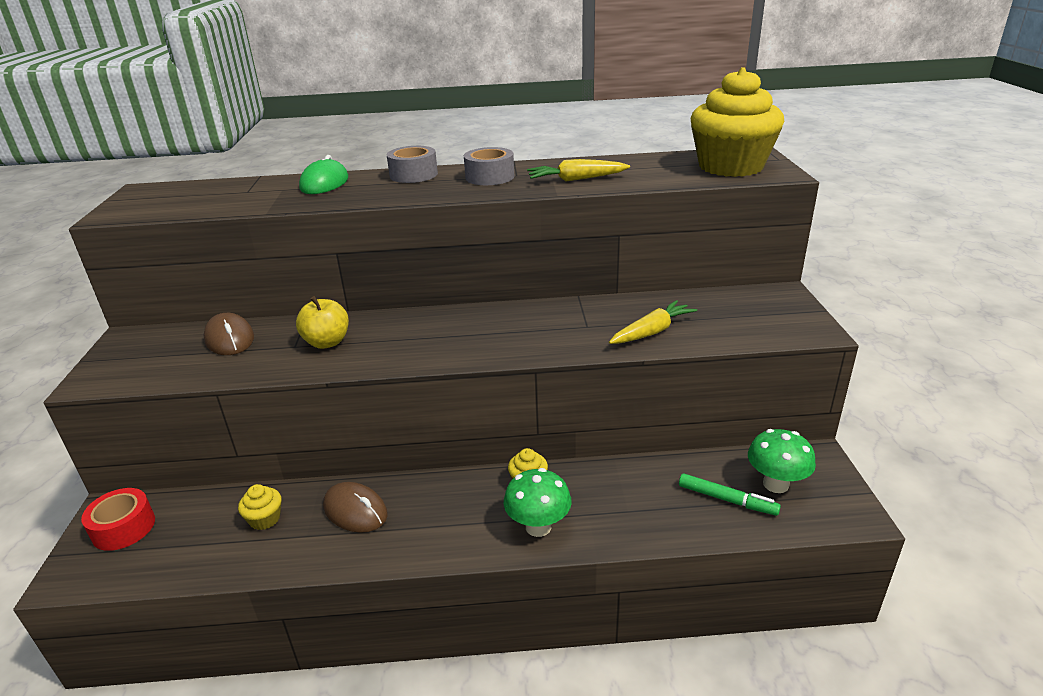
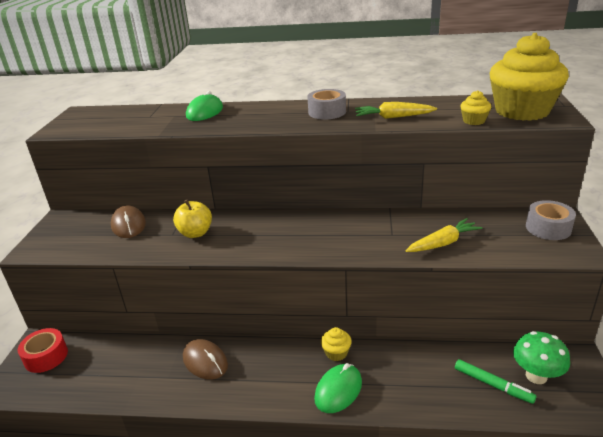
camera: 10 degrees right, 0 degrees up
yellow cupcake [238,484,282,530] -> yellow cupcake moved to [460,90,491,125]
grey tape [386,146,438,183] -> grey tape moved to [526,200,576,240]
green mushroom [504,468,572,537] -> green mouse [314,363,362,413]

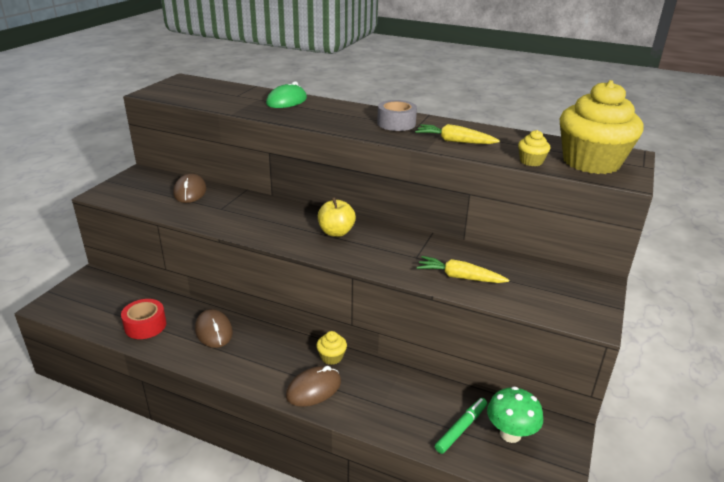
camera: 15 degrees right, 0 degrees up
red tape [18,328,68,373] -> red tape moved to [121,299,166,339]
yellow apple [173,200,212,238] -> yellow apple moved to [318,197,356,237]
green mouse [314,363,362,413] -> brown mouse [286,366,341,407]
yellow carrot [406,218,482,252] -> yellow carrot turned 150 degrees counterclockwise [416,256,509,283]
green marker [455,359,537,404] -> green marker turned 105 degrees counterclockwise [435,398,487,454]
grey tape [526,200,576,240] -> none

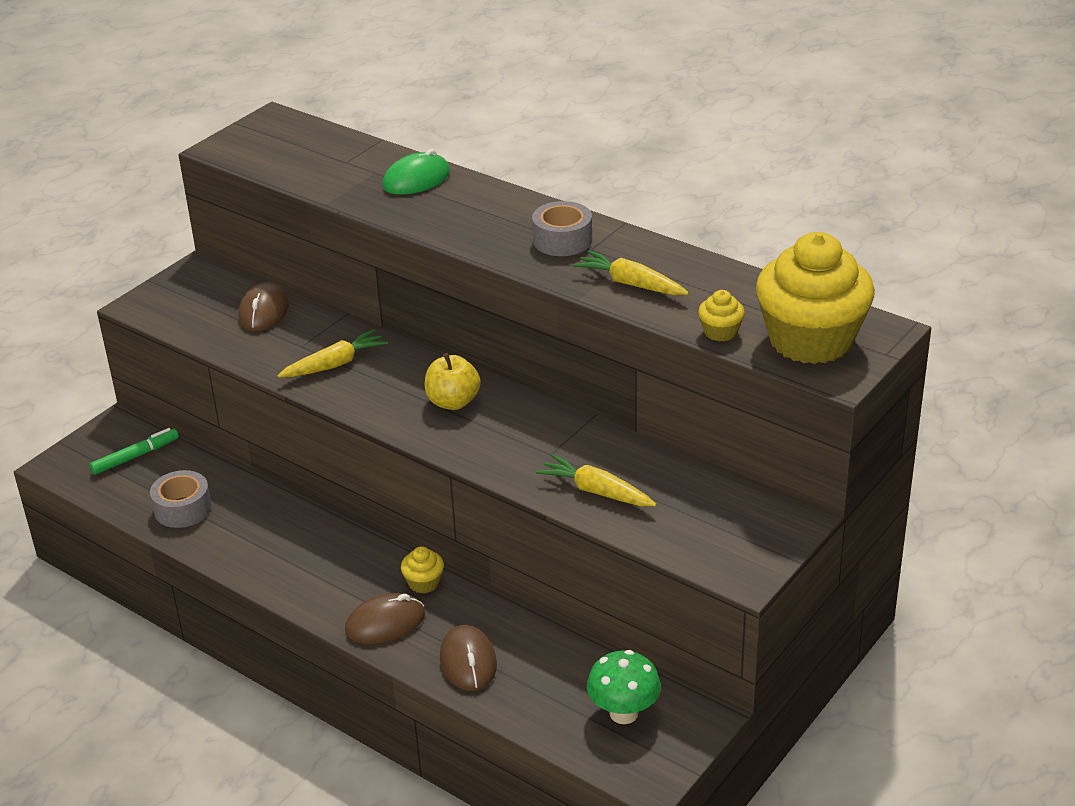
camera: 15 degrees right, 5 degrees up
red tape [121,299,166,339] -> grey tape [150,470,212,528]
brown mouse [195,309,233,348] -> brown mouse moved to [440,625,497,691]
green marker [435,398,487,454] -> green marker moved to [90,428,179,475]
none -> yellow carrot [277,329,388,378]

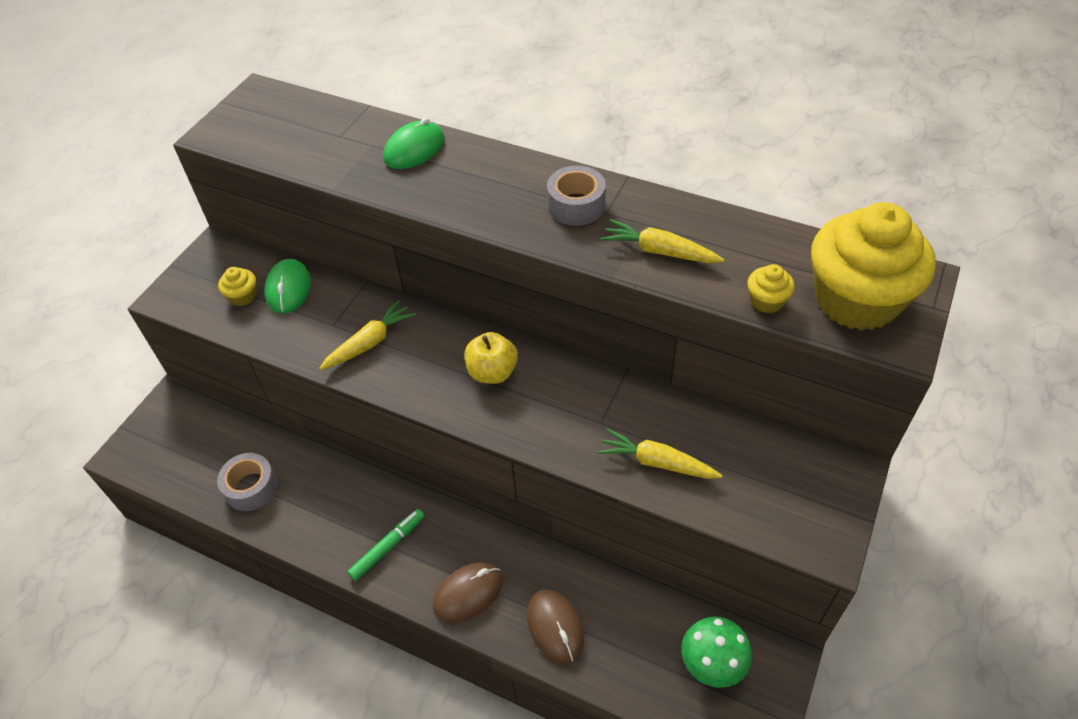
camera: 10 degrees left, 15 degrees up
green marker [90,428,179,475] -> green marker moved to [347,509,424,581]
brown mouse [238,282,289,331] -> green mouse [264,259,311,314]
yellow cupcake [401,546,444,593] -> yellow cupcake moved to [218,267,256,306]

